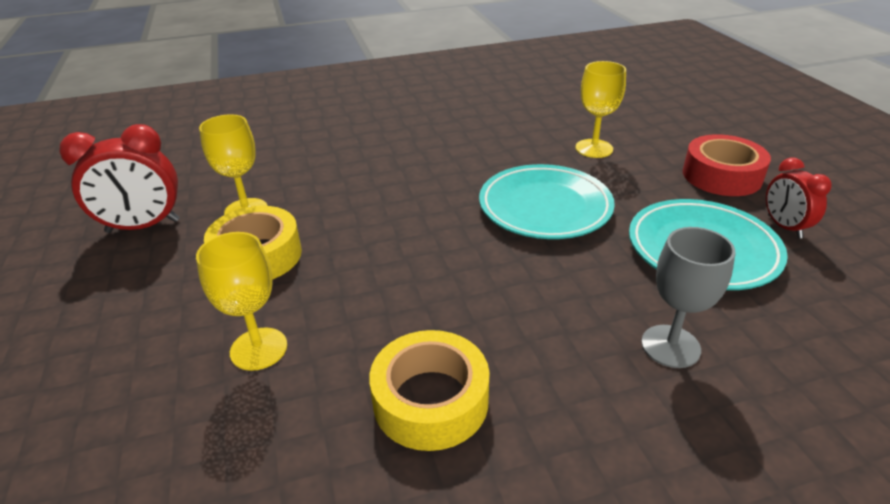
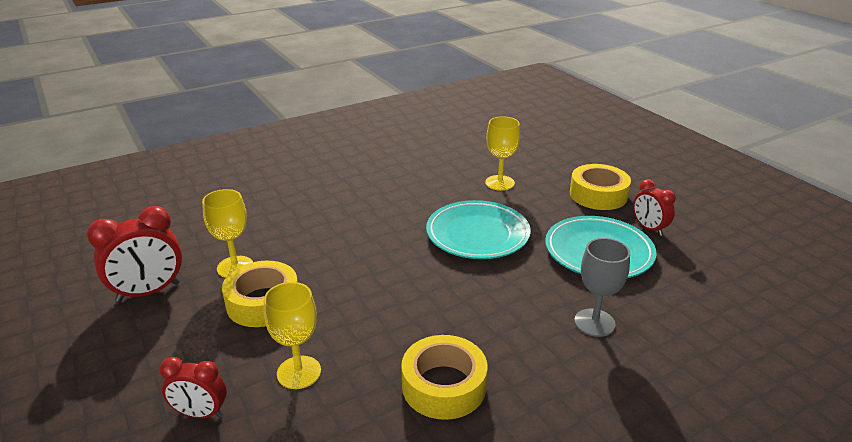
camera: 15 degrees left, 5 degrees down
red tape [682,134,771,196] -> yellow tape [570,164,631,210]
none -> red clock [160,357,227,419]

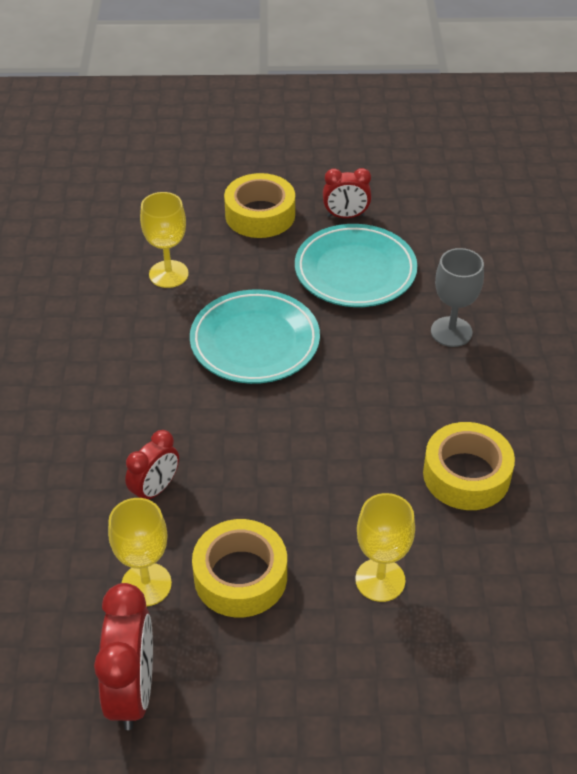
camera: 60 degrees left, 15 degrees up
red clock [160,357,227,419] -> red clock moved to [125,430,179,499]

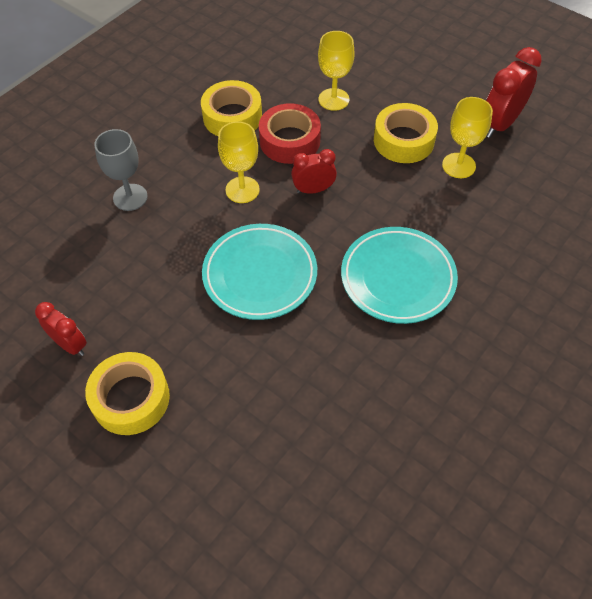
camera: 140 degrees left, 10 degrees up
red clock [125,430,179,499] -> red clock moved to [291,149,337,194]
yellow goblet [140,192,189,288] -> yellow goblet moved to [218,121,260,203]
turquoise plate [295,224,418,307] -> turquoise plate moved to [341,227,458,324]
none -> red tape [259,103,321,164]

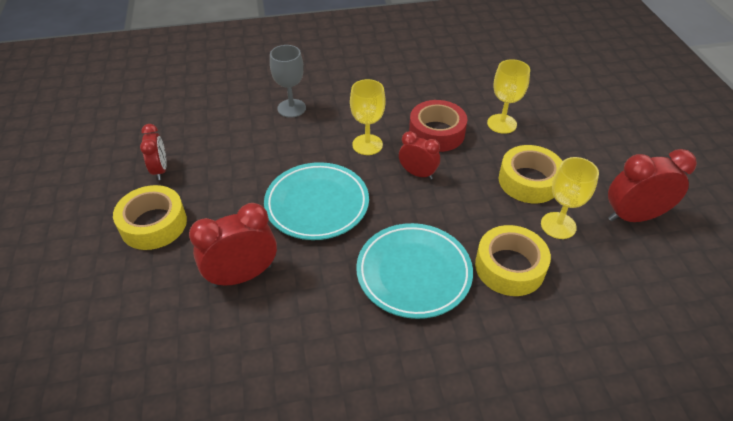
camera: 40 degrees right, 10 degrees down
yellow tape [201,80,262,136] -> yellow tape moved to [475,225,551,296]
none -> red clock [189,203,277,287]

